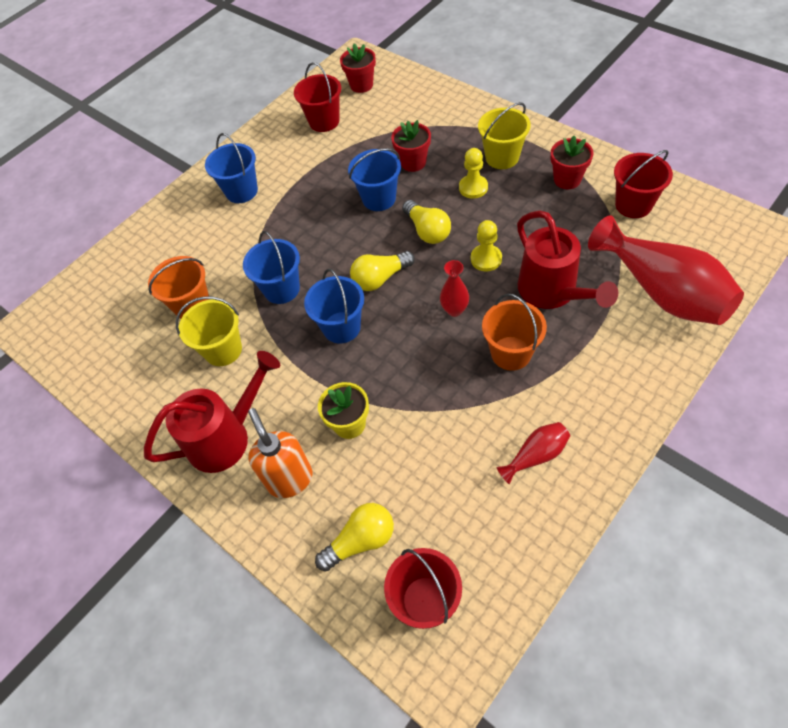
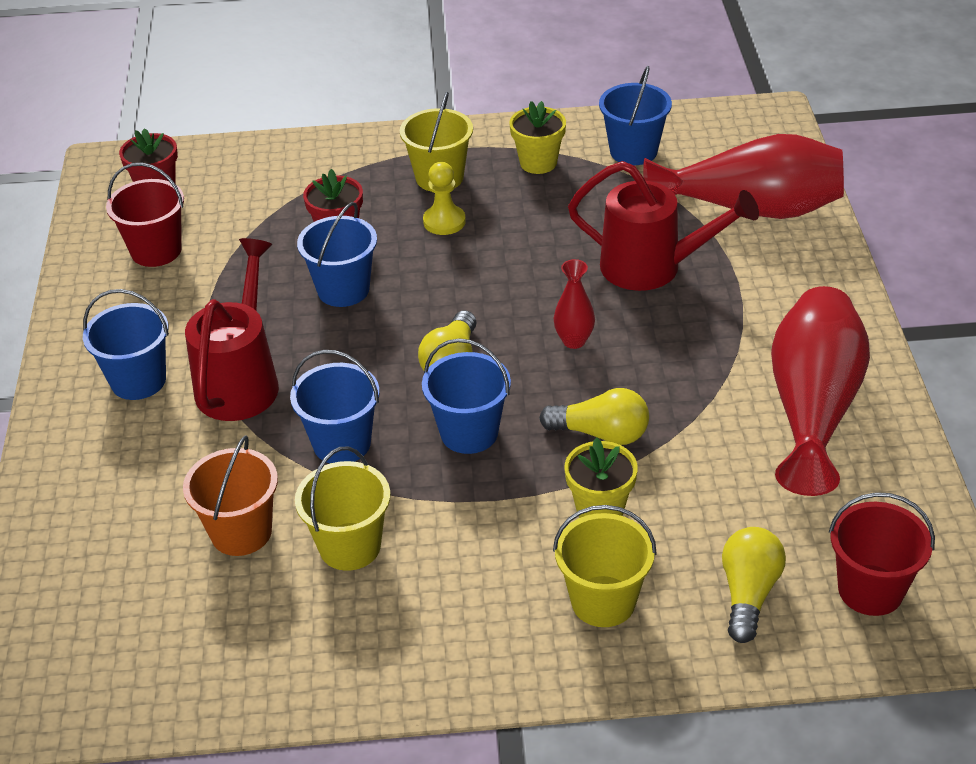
camera: 50 degrees left, 15 degrees down
red watering can [144,351,280,473] -> red watering can moved to [185,238,279,421]
orange soap dispenser [248,408,312,498] -> yellow bucket [553,505,657,627]
yellow light bulb [402,200,451,244] -> yellow light bulb moved to [539,388,649,445]
yellow pawn [471,220,502,272] -> none
orange bucket [482,294,547,371] -> none
red vase [496,422,570,484] -> red vase [771,286,870,496], size x2.21
red flower pot [550,136,593,189] -> yellow flower pot [509,101,566,174]
red bucket [614,150,673,218] -> blue bucket [599,66,672,165]

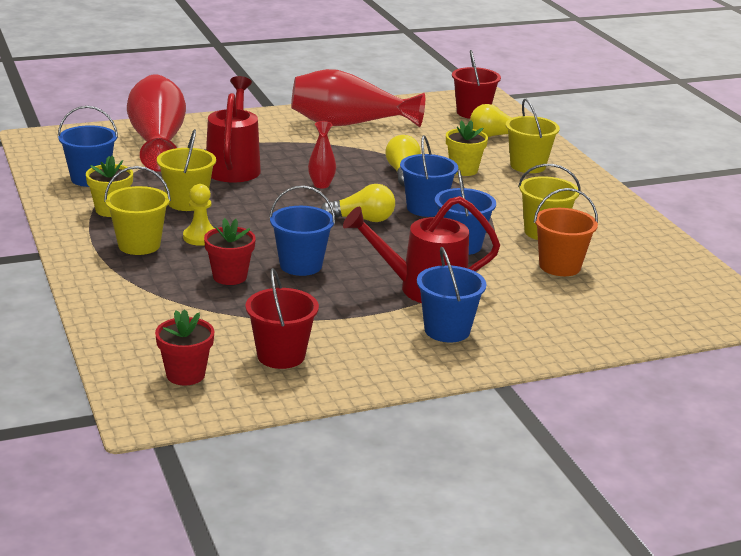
camera: 110 degrees left, 15 degrees down
none -> yellow bucket [157,129,216,211]

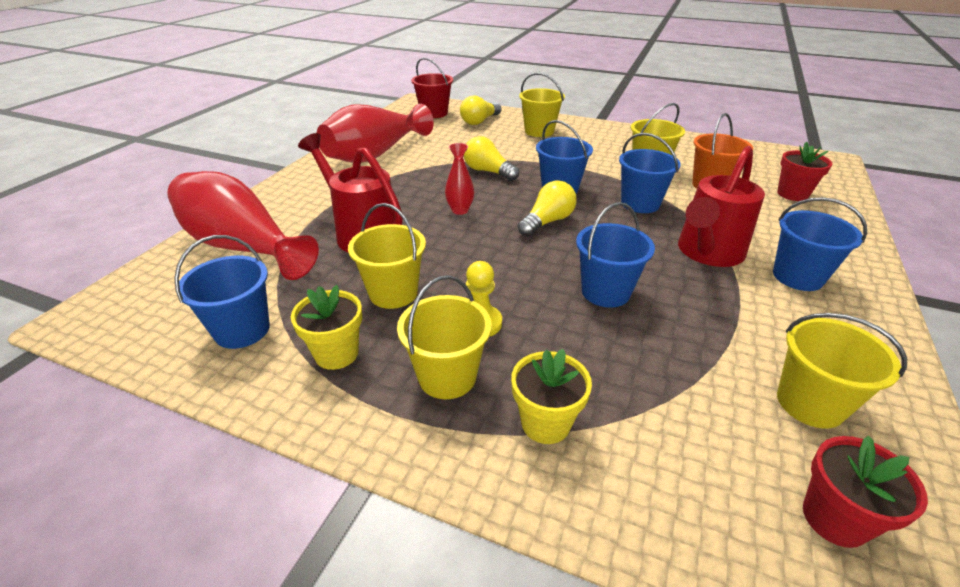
camera: 45 degrees left, 10 degrees up
red flower pot [204,218,256,285] -> red flower pot moved to [777,141,832,201]
red bucket [245,268,319,369] -> yellow bucket [777,313,907,429]
yellow flower pot [446,120,488,176] -> yellow flower pot moved to [511,349,592,444]

